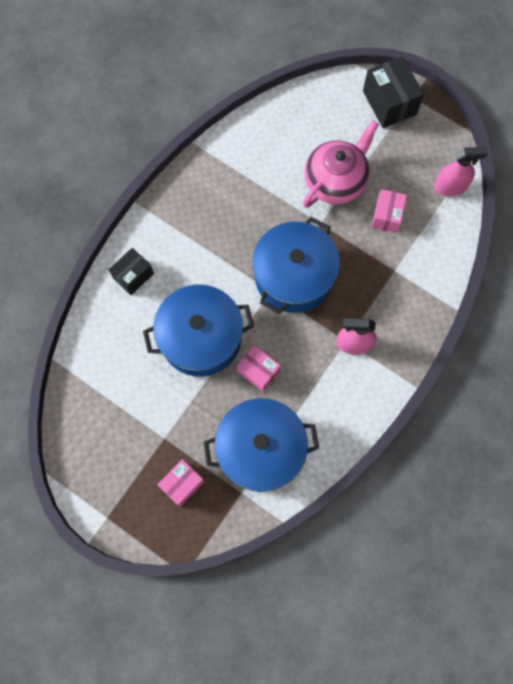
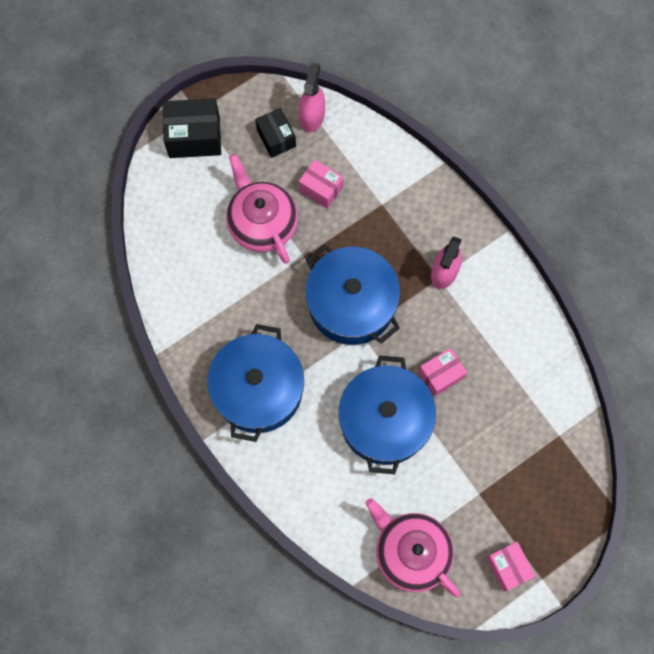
camera: 70 degrees left, 0 degrees up
black box [109,248,154,295] -> black box moved to [255,108,296,158]
pink box [157,459,205,507] -> pink box moved to [486,542,535,591]
blue pot [203,398,319,492] -> blue pot moved to [207,324,304,442]
none -> pink teapot [365,498,460,598]

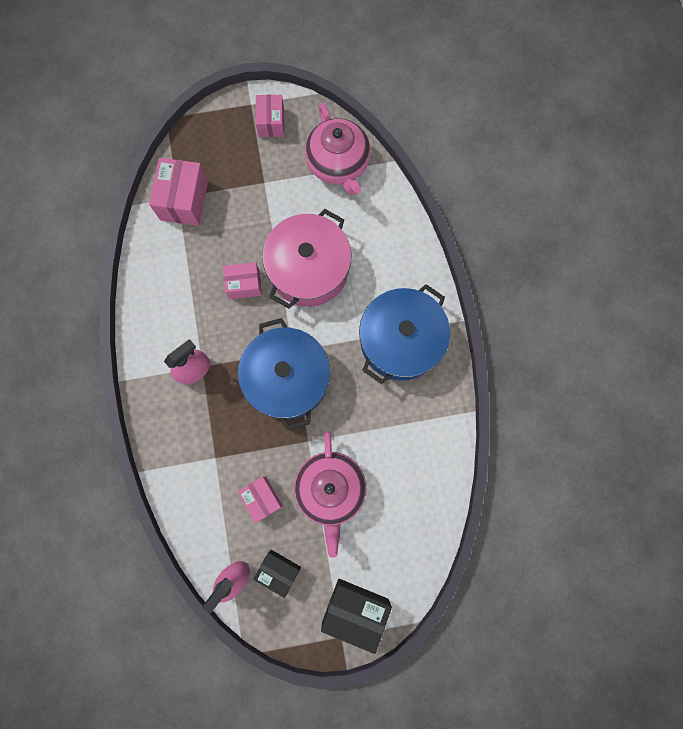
camera: 155 degrees left, 5 degrees up
black box [255,108,296,158] -> black box turned 60 degrees counterclockwise [253,550,301,598]
blue pot [338,355,436,475] -> pink pot [262,209,351,309]
none -> pink box [149,158,208,226]

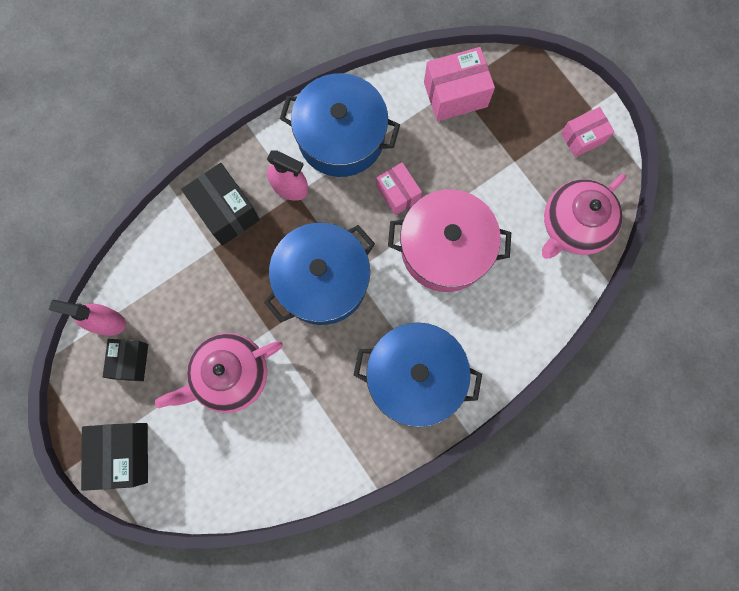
camera: 65 degrees right, 0 degrees up
pink box [238,477,283,523] -> none
none -> black box [181,163,260,246]
none -> blue pot [280,73,400,177]

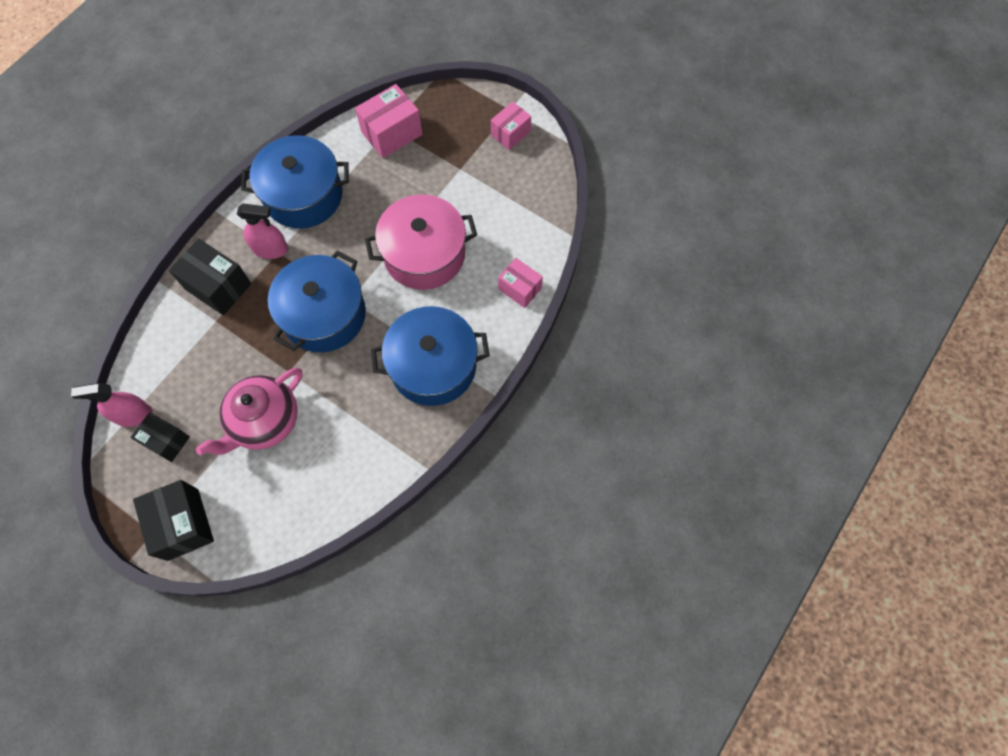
camera: 20 degrees left, 10 degrees down
black box [103,339,148,381] -> black box turned 45 degrees counterclockwise [130,412,190,462]
pink box [376,162,422,215] -> pink box moved to [498,258,543,308]
pink teapot [542,174,626,259] -> none

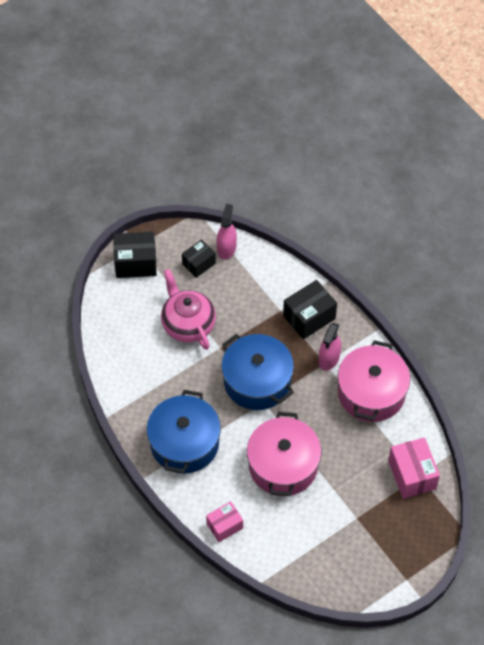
camera: 110 degrees right, 10 degrees down
blue pot [241,135,349,229] -> pink pot [338,340,410,422]
pink box [491,101,531,150] -> none

